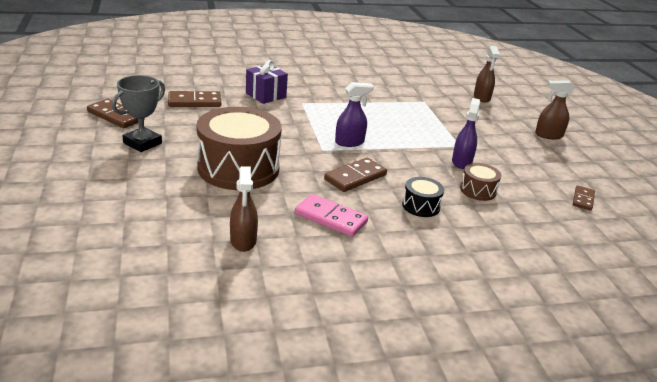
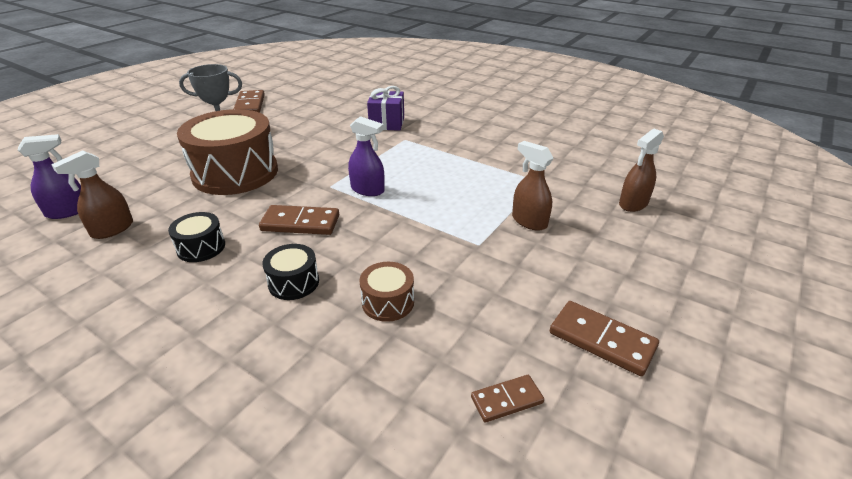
camera: 50 degrees right, 5 degrees up
brown domino [168,91,221,107] -> brown domino moved to [550,301,659,376]
pink domino [295,194,368,237] -> black drum [168,212,225,262]
purple spray bottle [452,98,480,169] -> purple spray bottle moved to [18,134,81,219]
brown spray bottle [535,80,574,139] -> brown spray bottle moved to [512,141,553,231]

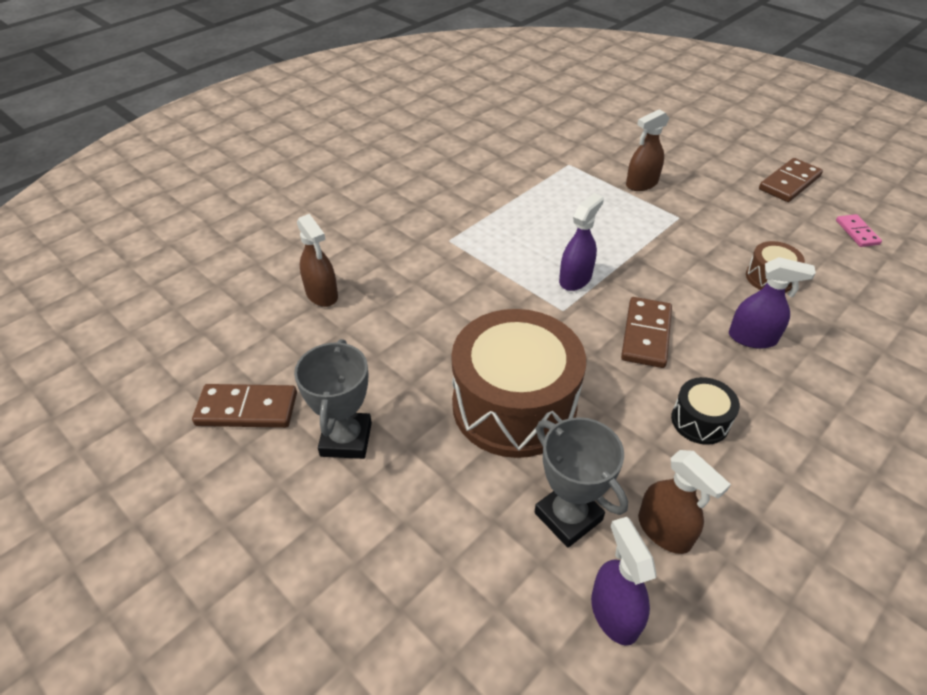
camera: 80 degrees left, 10 degrees up
black drum [262,244,319,300] -> purple spray bottle [729,257,816,349]
purple gift [367,86,404,131] -> none
brown domino [471,375,544,423] -> pink domino [836,214,882,247]
brown spray bottle [619,129,664,212] -> brown spray bottle moved to [297,214,338,307]
none -> grey trophy [535,417,628,548]

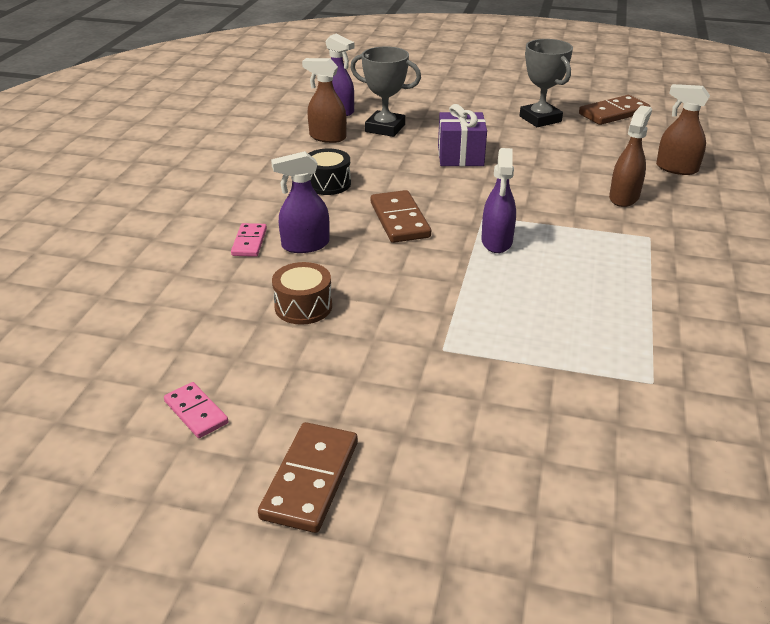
camera: 150 degrees right, 10 degrees down
brown drum [452,309,586,458] -> purple gift [438,104,487,166]
brown spray bottle [626,109,669,191] -> brown spray bottle moved to [609,105,652,207]
none -> pink domino [231,223,267,257]

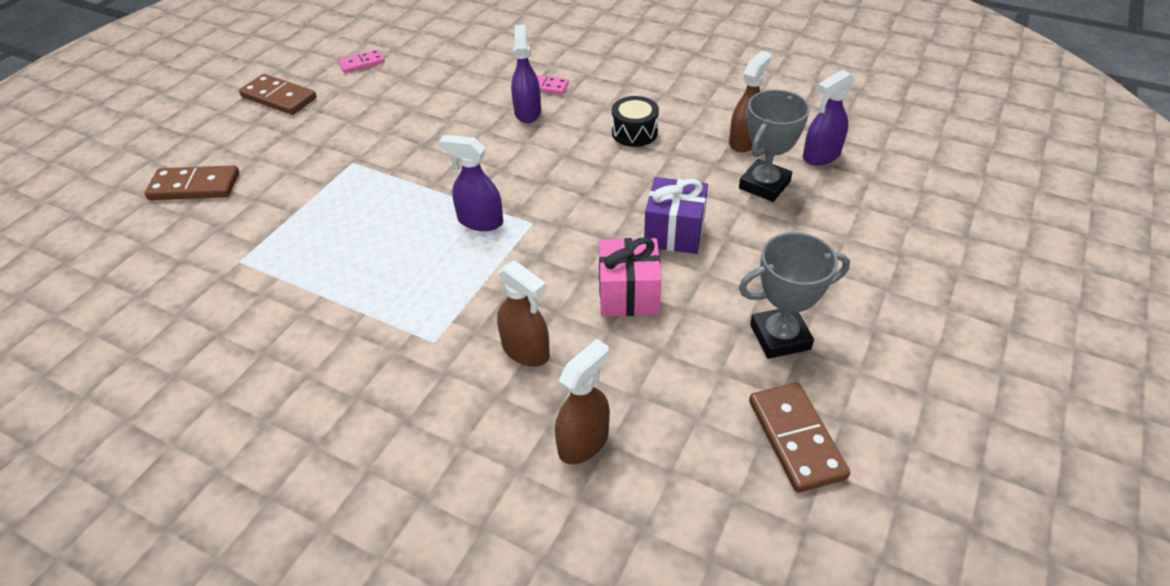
camera: 105 degrees right, 10 degrees up
brown drum [272,262,332,325] -> none
brown domino [371,190,431,243] -> brown domino moved to [144,165,239,200]
none -> pink gift [599,237,662,316]

